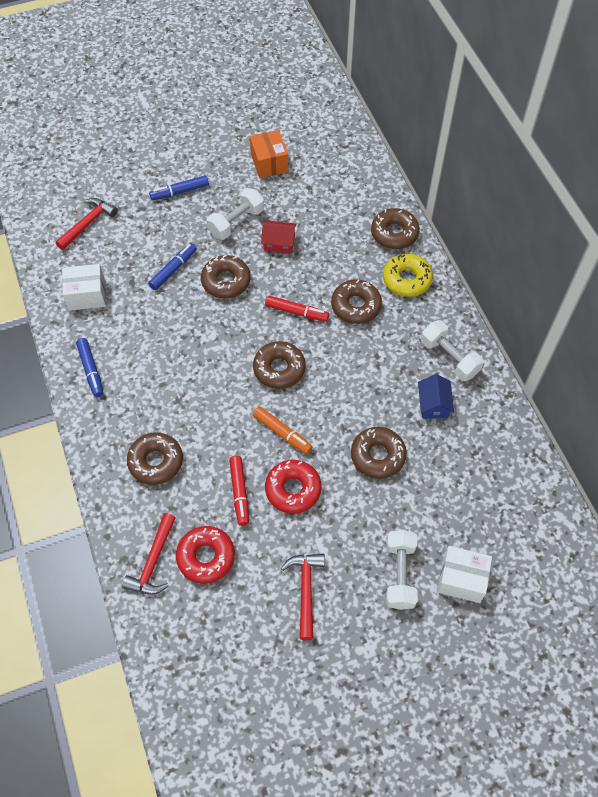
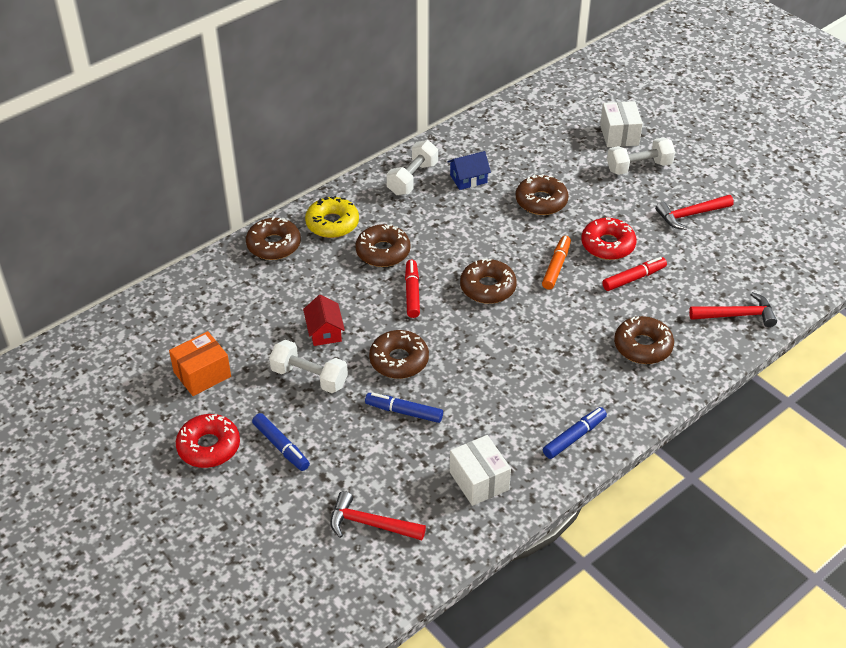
camera: 110 degrees left, 15 degrees down
red donut [176,526,235,584] -> red donut moved to [176,414,240,468]

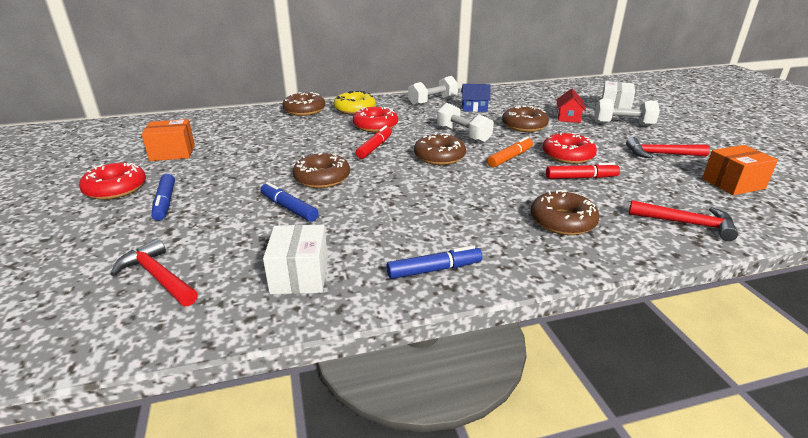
camera: 25 degrees right, 15 degrees down
white dumbbell [269,340,348,393] -> white dumbbell moved to [437,103,494,143]
red house [303,295,345,346] -> red house moved to [556,88,586,123]
brown donut [355,224,411,267] -> red donut [353,107,398,132]
none -> orange box [702,145,778,195]

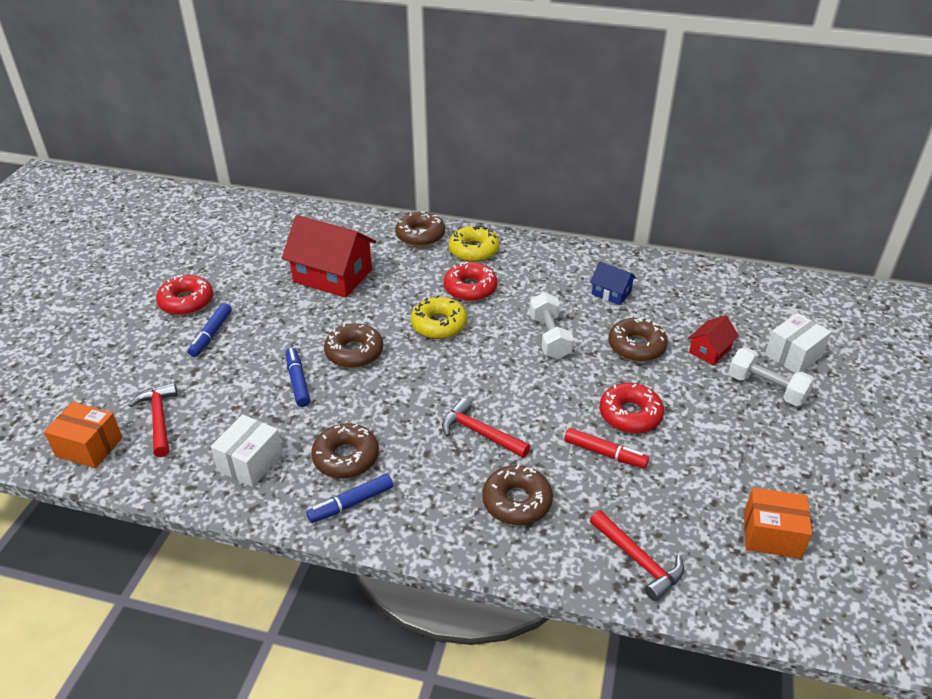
camera: 30 degrees right, 10 degrees up
orange box [141,119,195,161] -> orange box moved to [44,402,122,468]
red marker [356,125,392,159] -> yellow donut [411,295,467,339]
blue marker [387,245,482,279] -> blue marker turned 135 degrees clockwise [306,474,393,523]
white dumbbell [408,76,458,106] -> none
brown donut [414,133,466,165] -> brown donut moved to [311,423,379,479]
orange marker [487,137,533,168] -> none
red hammer [626,137,710,159] -> red hammer moved to [442,398,530,458]
none -> red house [282,215,376,298]

